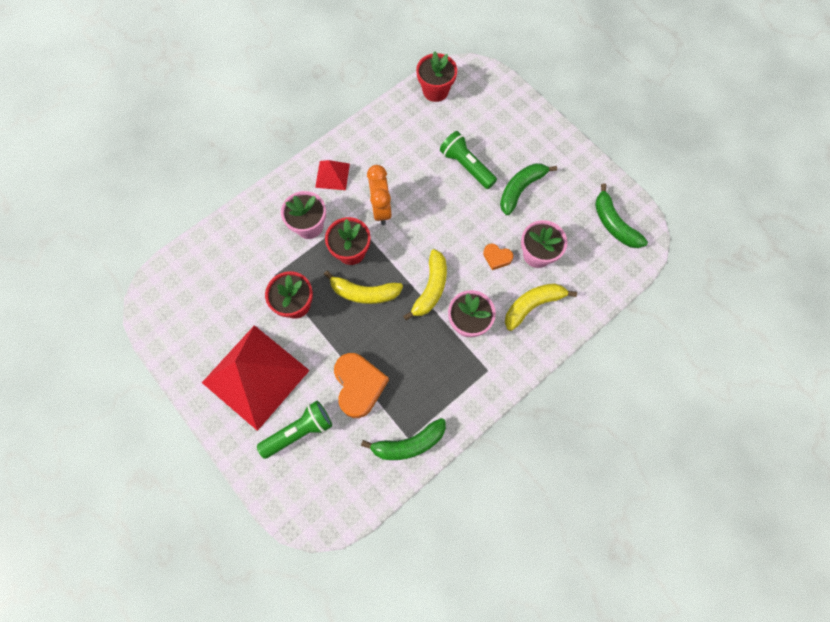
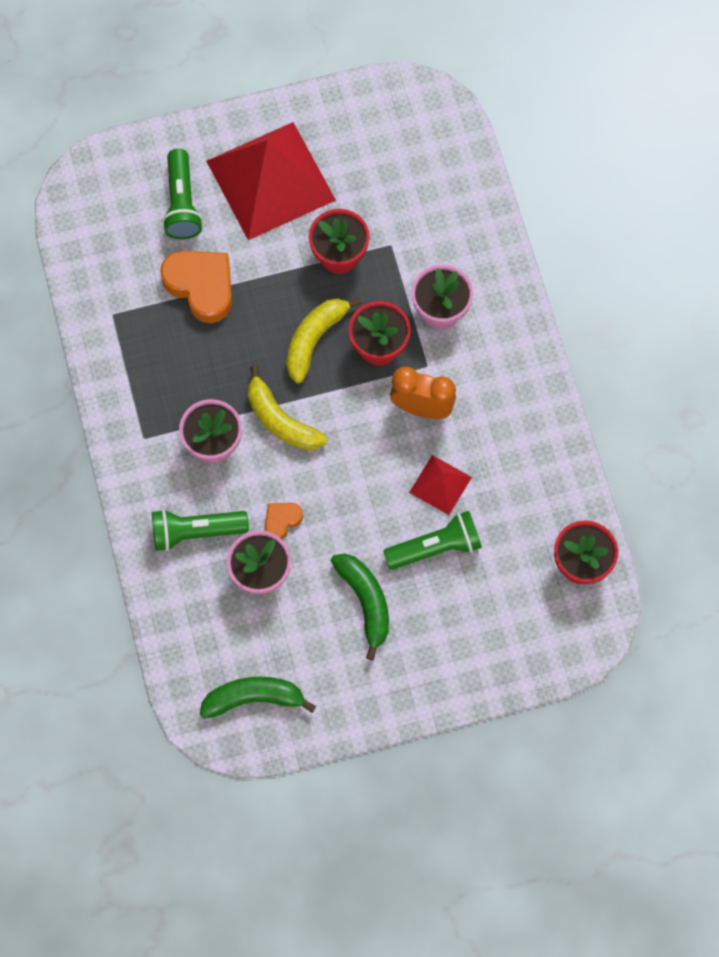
camera: 115 degrees right, 0 degrees up
red pyramid [315,160,350,190] -> red pyramid moved to [409,455,472,515]
orange heart [334,353,389,418] -> orange heart turned 150 degrees counterclockwise [160,251,232,323]
green banana [361,418,446,460] -> none
yellow banana [505,283,577,331] -> green flashlight [152,509,249,551]

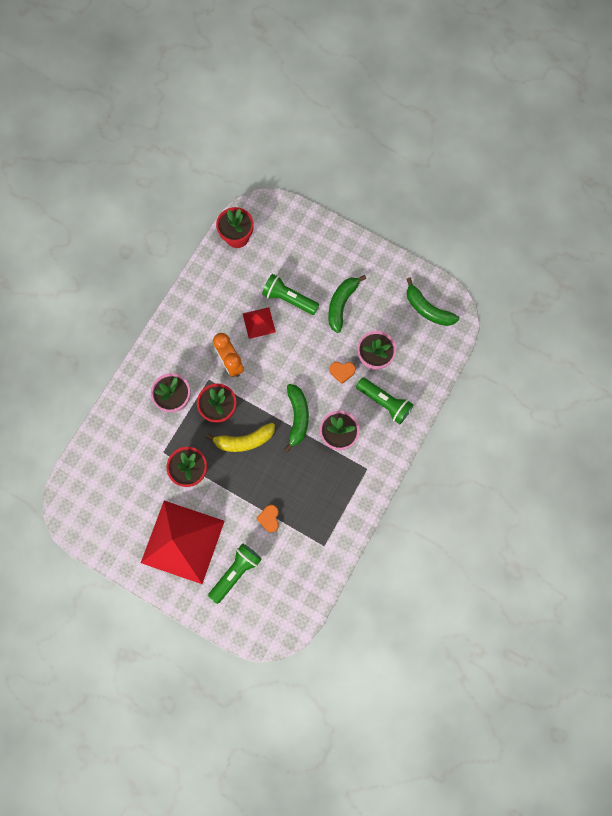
camera: 135 degrees left, 5 degrees up
orange heart [160,251,232,323] -> orange heart [256,505,279,533], size x0.51
yellow banana [248,365,327,450] -> green banana [284,384,309,452]

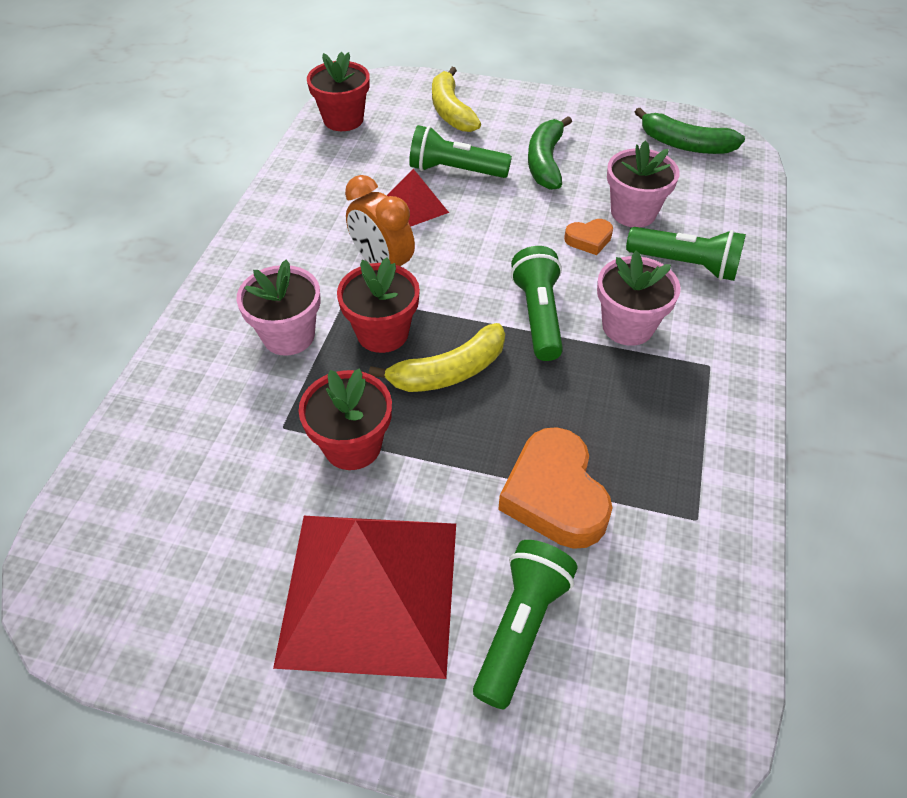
camera: 15 degrees left, 25 degrees down
orange heart [256,505,279,533] -> orange heart [498,427,612,549], size x1.97
green banana [284,384,309,452] -> green flashlight [511,246,563,361]
none -> yellow banana [432,67,481,132]

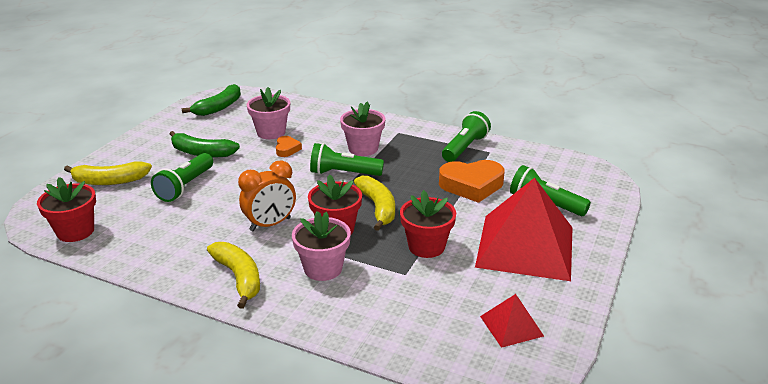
camera: 80 degrees left, 20 degrees down
red pyramid [387,169,449,227] -> red pyramid moved to [480,294,544,348]
green flashlight [626,227,746,281] -> green flashlight moved to [442,111,491,162]
none -> yellow banana [207,242,260,309]

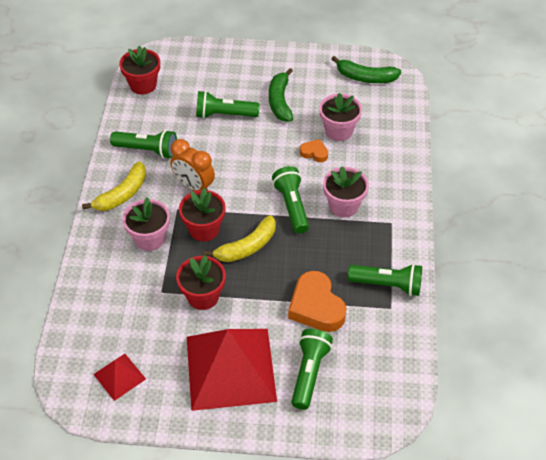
camera: 70 degrees right, 20 degrees up
yellow banana [64,161,152,185] -> none
orange heart [276,136,302,157] -> orange heart turned 135 degrees counterclockwise [300,139,328,162]
none -> green flashlight [110,130,177,159]

